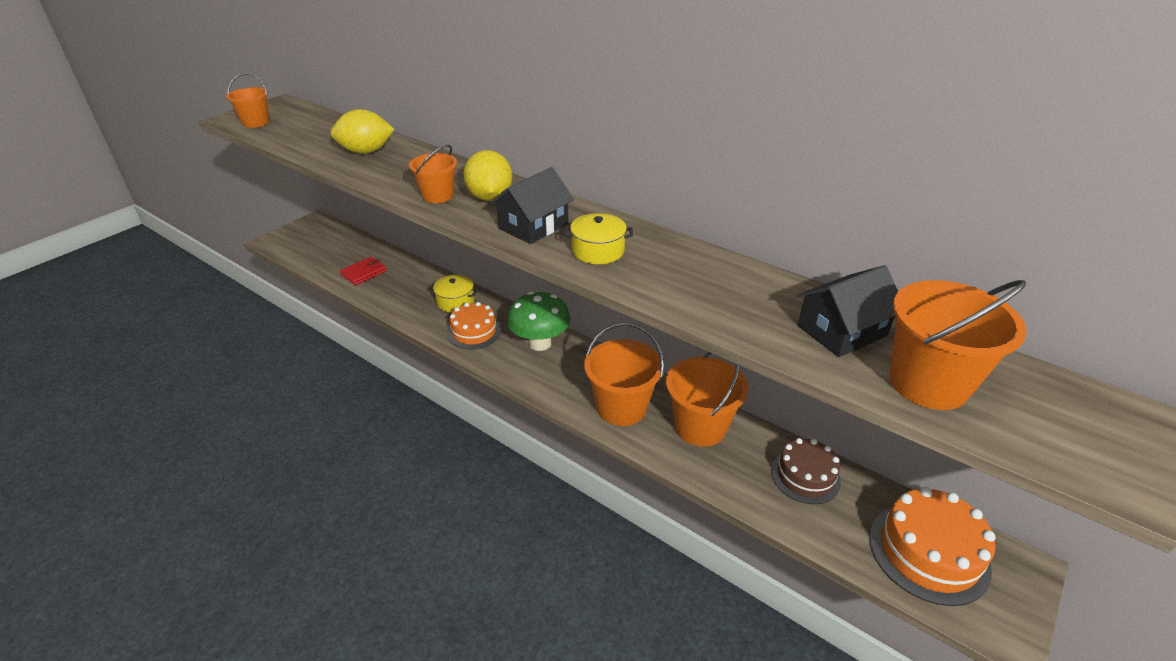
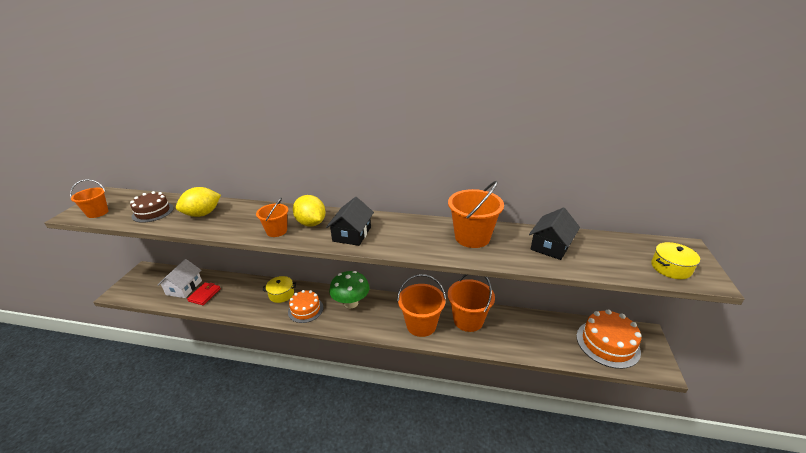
camera: 25 degrees left, 5 degrees down
yellow pot [564,213,633,264] -> yellow pot moved to [651,242,700,279]
brown cake [771,438,841,504] -> brown cake moved to [130,191,174,223]
orange bucket [889,280,1027,410] -> orange bucket moved to [448,181,504,248]
none -> white house [157,259,202,298]

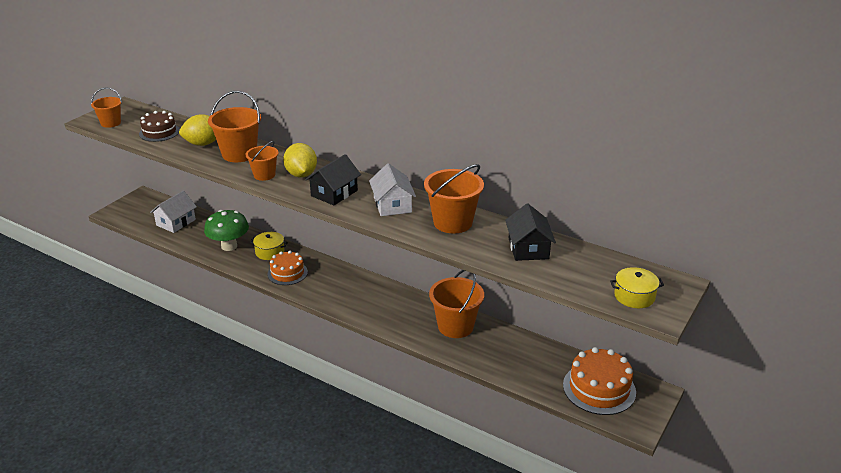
camera: 20 degrees right, 0 degrees up
red wallet [187,282,221,305] -> none
green mushroom [329,271,370,308] -> green mushroom moved to [204,210,249,251]
orange bucket [397,274,446,337] -> orange bucket moved to [208,91,261,162]
black house [529,207,580,260] -> black house turned 60 degrees counterclockwise [505,204,556,261]
none -> white house [369,163,416,216]

